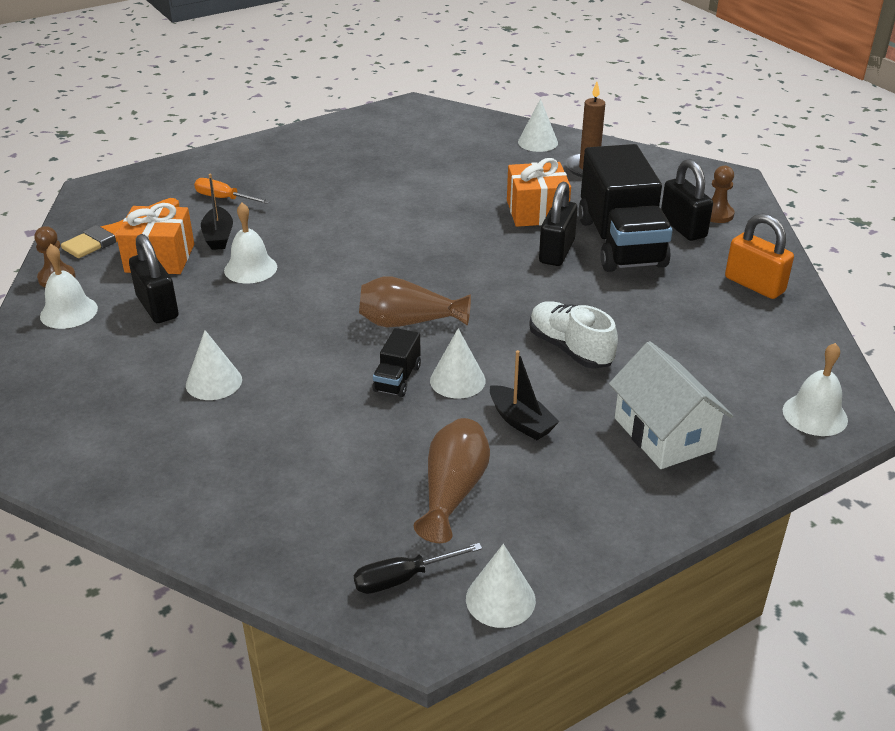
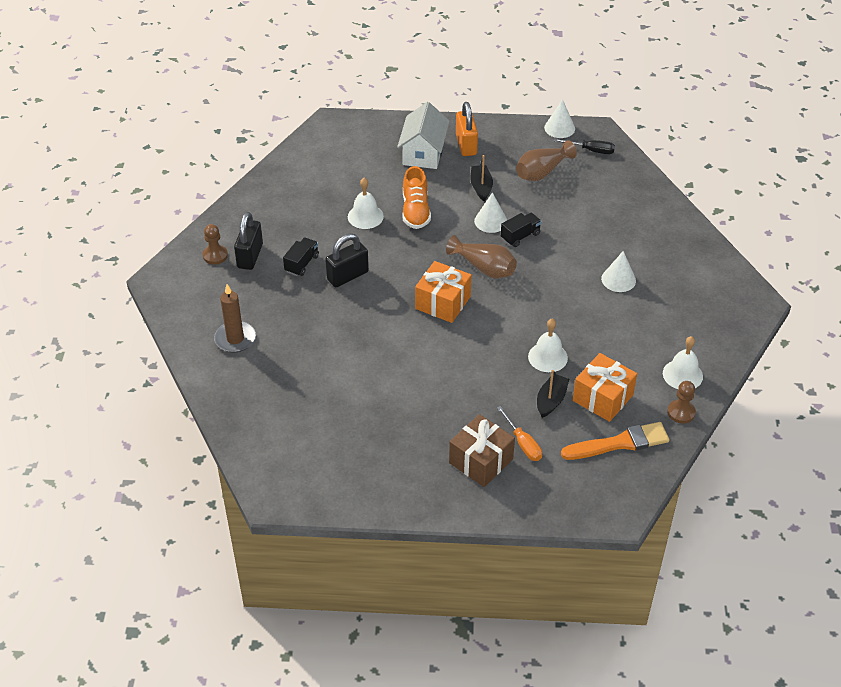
camera: 145 degrees left, 10 degrees up
black padlock [129,234,179,323] -> none
orange gift [507,158,571,227] -> orange gift moved to [415,261,472,323]
white cone [518,99,558,152] -> none
white shoe [529,302,618,369] -> orange shoe [402,166,431,229]
black truck [579,144,673,272] -> black truck [283,237,319,276], size x0.42
orange padlock [725,213,794,299] -> orange padlock moved to [456,102,478,156]
white bell [783,343,848,436] -> white bell moved to [348,178,384,229]
none -> brown gift [449,414,515,487]

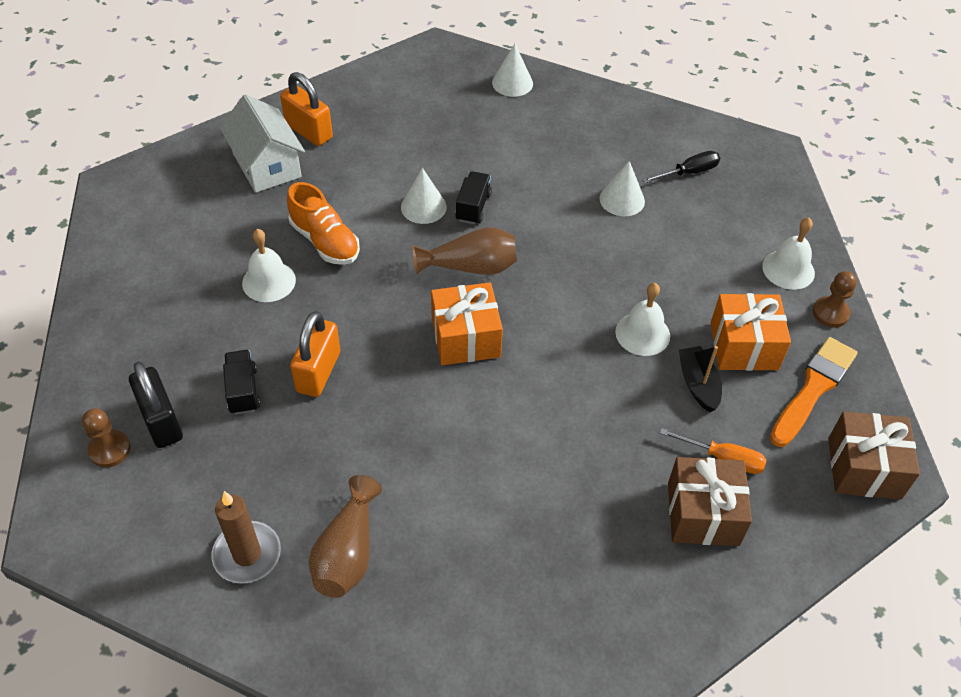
camera: 40 degrees left, 5 degrees up
black padlock [325,234,369,287] -> orange padlock [290,311,340,397]
black boat [470,155,493,201] -> none
brown vase [516,140,577,181] -> brown vase moved to [309,475,382,598]
white cone [544,99,575,138] -> white cone moved to [492,44,533,97]
black screwdriver [554,138,615,154] -> black screwdriver moved to [642,151,720,183]
none -> brown gift [828,412,920,500]

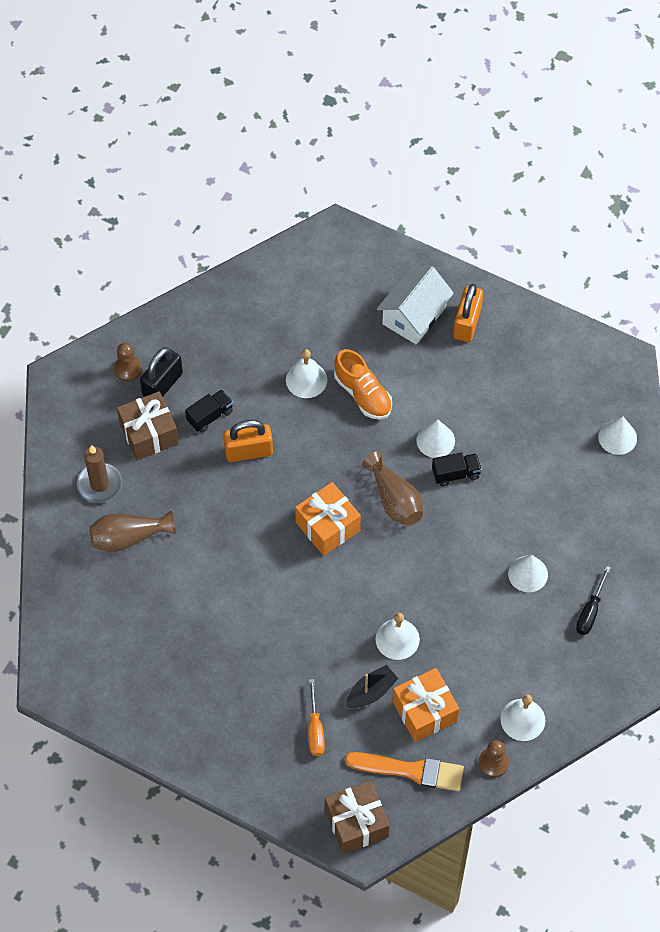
camera: 65 degrees right, 10 degrees up
orange shoe [287,182,360,265] -> orange shoe turned 60 degrees counterclockwise [334,349,392,420]
black screwdriver [642,151,720,183] -> black screwdriver turned 75 degrees clockwise [576,566,611,635]
brown gift [668,457,752,546] -> brown gift moved to [117,391,179,460]

